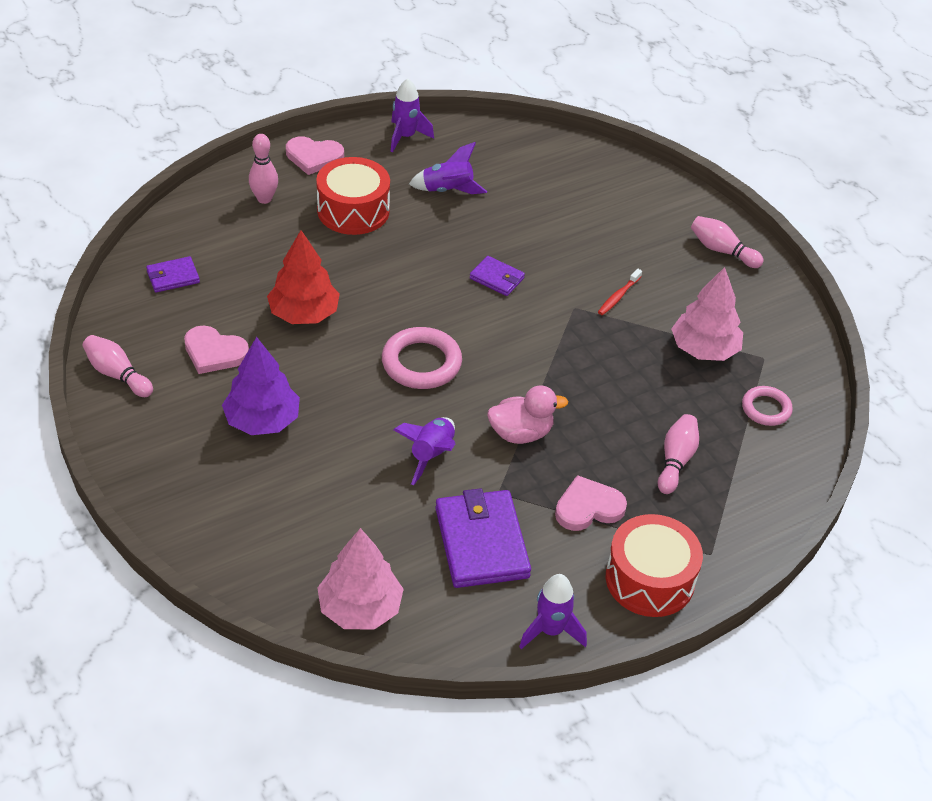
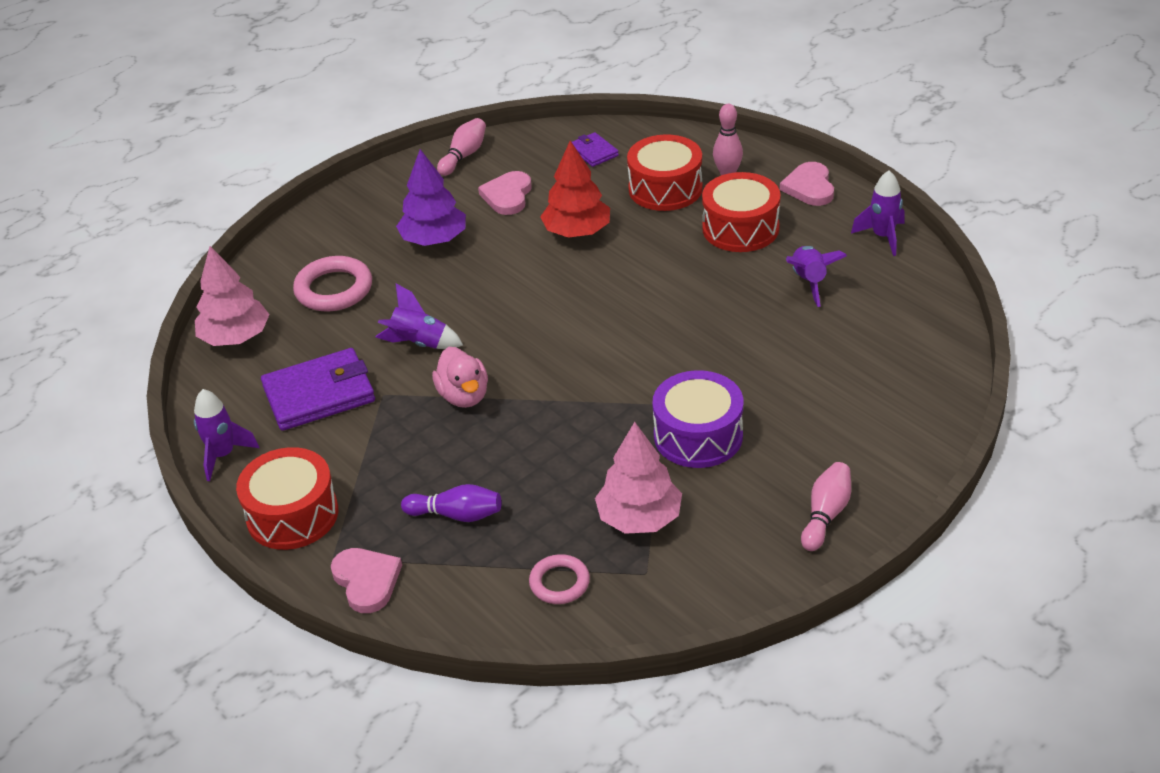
camera: 85 degrees right, 5 degrees down
pink ring [382,327,462,389] -> pink ring moved to [293,256,372,311]
purple wallet [470,256,525,296] -> none
pink heart [555,475,627,531] -> pink heart moved to [331,548,402,613]
red toothbrush [598,269,642,315] -> purple drum [652,370,743,468]
pink bowling pin [658,414,699,494] -> purple bowling pin [401,484,501,522]
none -> red drum [627,135,703,211]

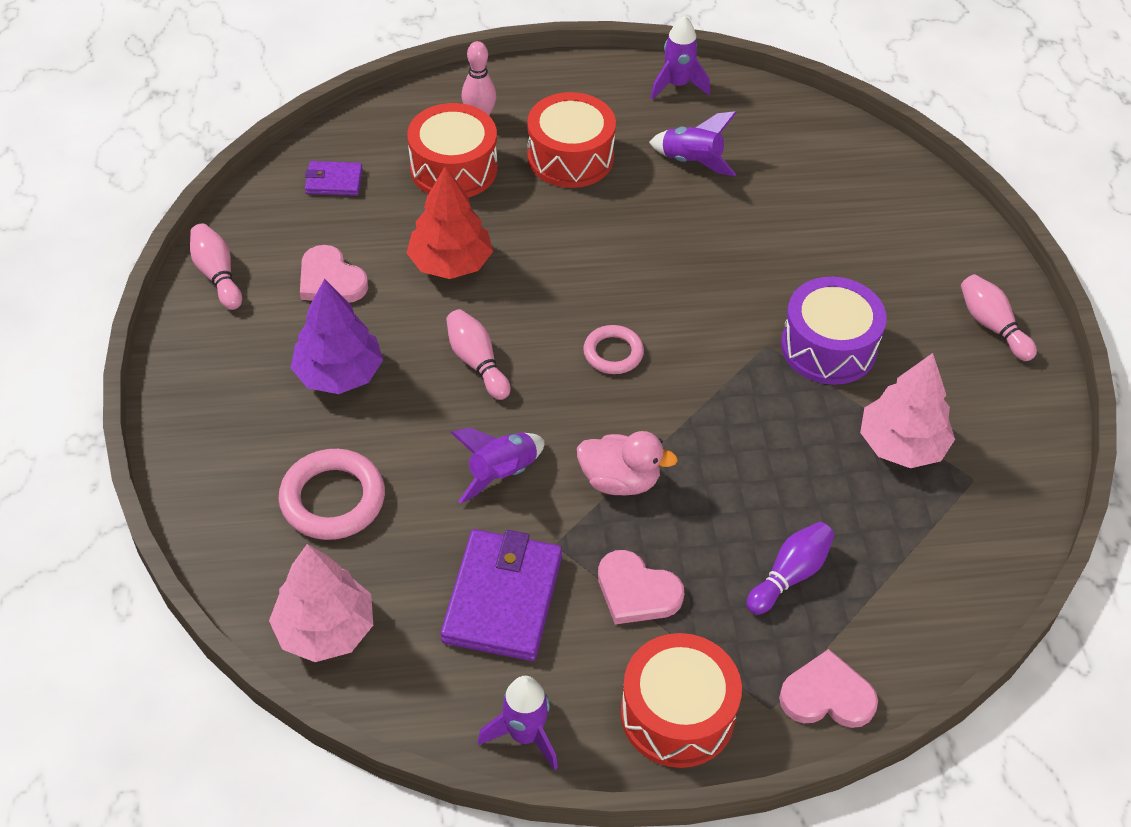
camera: 60 degrees left, 10 degrees up
pink ring [529,554,590,604] -> pink ring moved to [583,325,644,374]
pink heart [780,162,834,206] -> pink heart moved to [598,550,684,624]
none -> pink bowling pin [446,309,510,400]

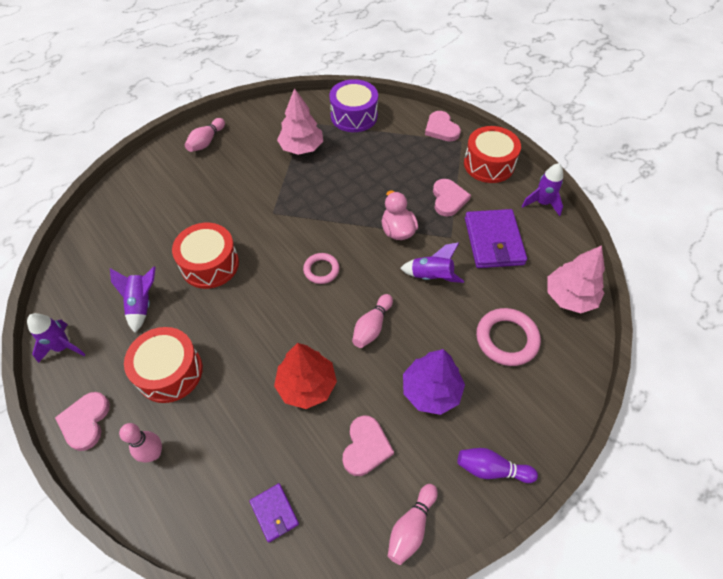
camera: 120 degrees left, 5 degrees up
red drum [407,103,498,198] -> red drum moved to [172,223,239,289]
purple wallet [441,529,562,661] -> purple wallet turned 75 degrees counterclockwise [465,209,527,268]
purple bowling pin [746,522,834,615] -> purple bowling pin moved to [458,448,538,483]
purple drum [781,277,887,385] -> purple drum moved to [329,79,378,132]
none -> pink heart [55,392,110,451]

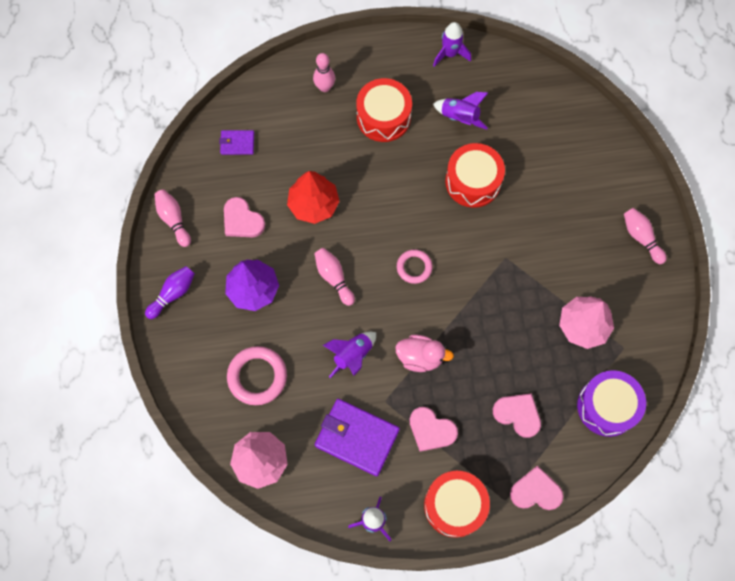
camera: 120 degrees right, 15 degrees up
pink heart [55,392,110,451] -> pink heart moved to [493,393,541,438]

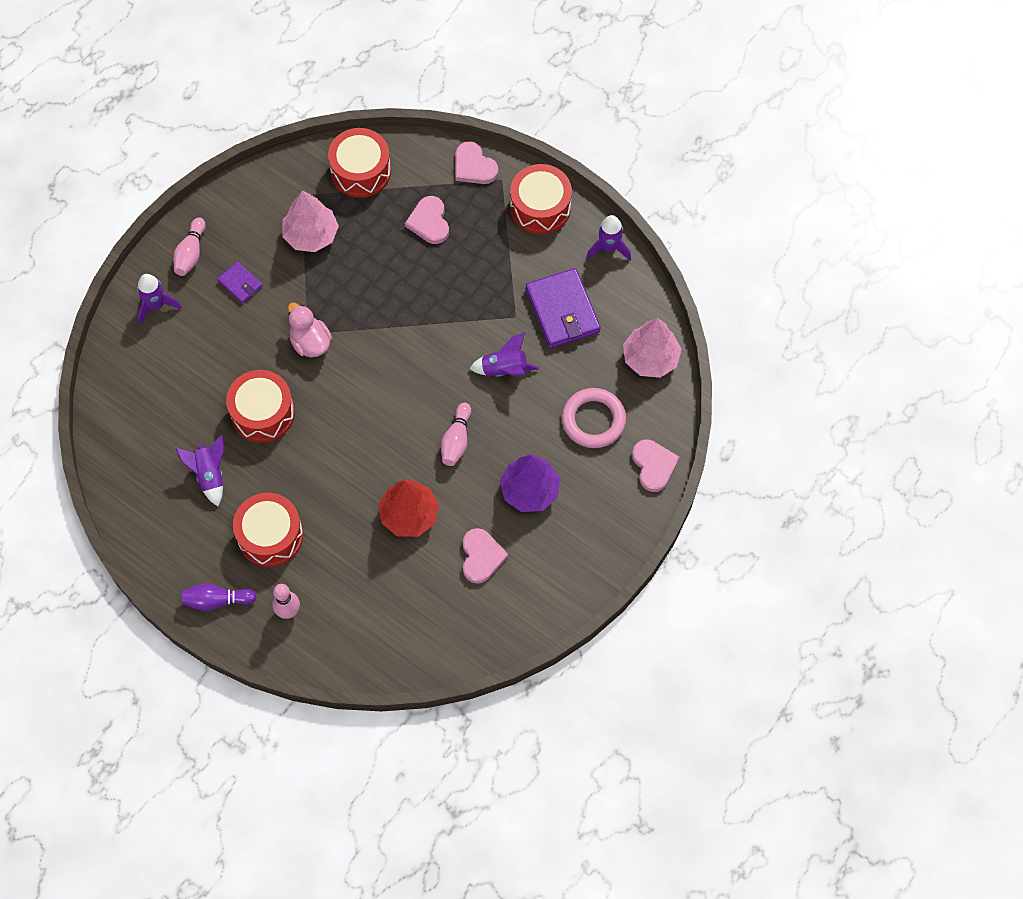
camera: 135 degrees left, 5 degrees down
purple bowling pin [145,266,195,319] -> purple bowling pin moved to [182,584,256,611]
pink bowling pin [154,189,191,247] -> none
purple wallet [219,130,254,155] -> purple wallet moved to [217,261,262,303]
pink duck [395,334,454,372] -> pink duck moved to [288,302,332,357]
pink ring [397,249,433,284] -> none
pink heart [409,407,458,452] -> pink heart moved to [632,439,679,492]
purple rocket [433,22,471,67] -> purple rocket moved to [137,274,182,325]
purple drum [577,370,646,437] -> red drum [328,128,391,198]

